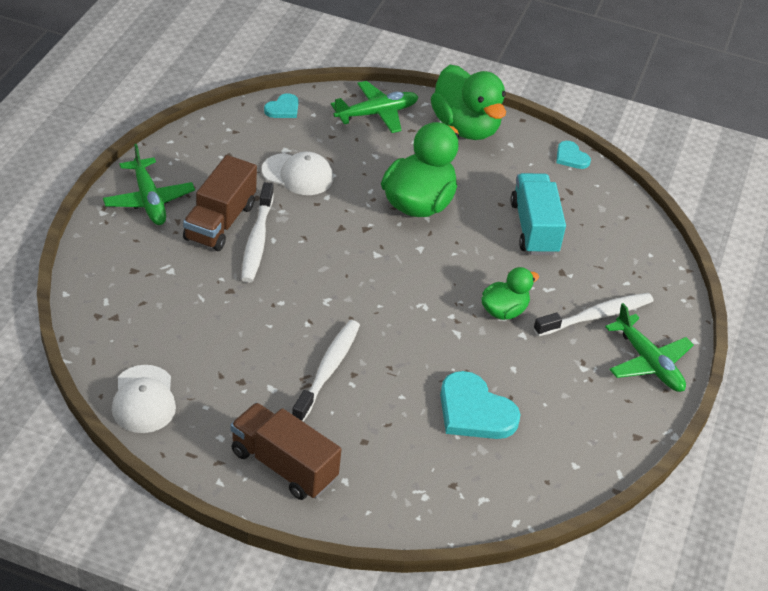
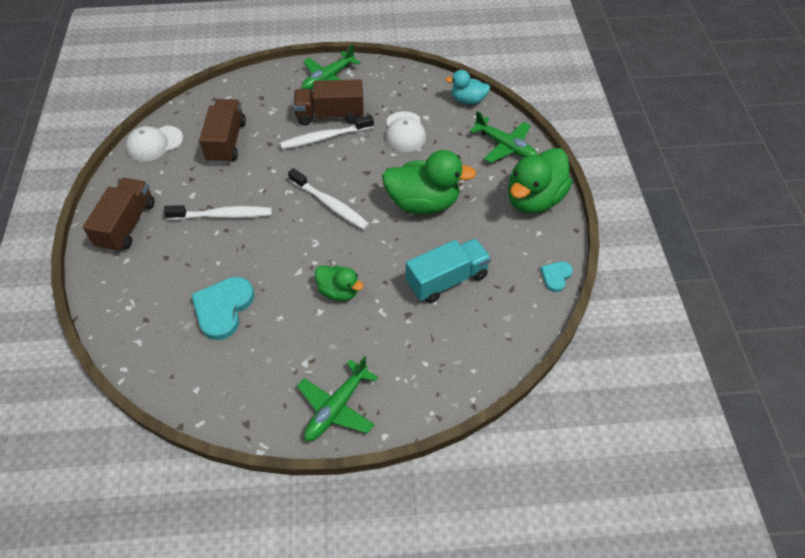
camera: 70 degrees right, 10 degrees up
turquoise heart [264,93,299,118] -> turquoise duck [445,70,490,104]
white toothbrush [534,293,654,337] -> white toothbrush moved to [288,168,370,230]
none -> brown truck [199,99,246,164]

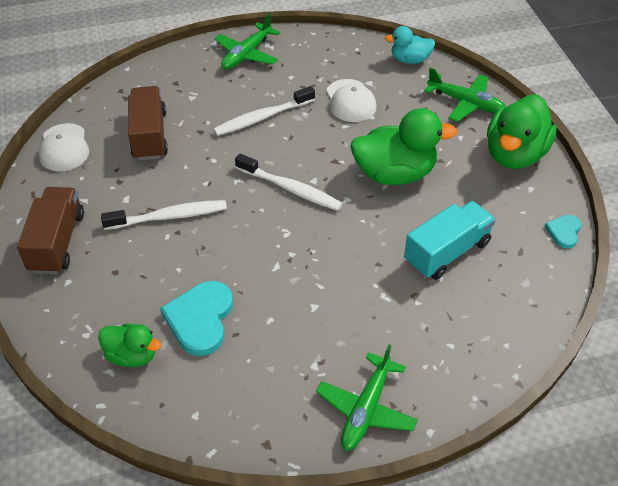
camera: 10 degrees left, 5 degrees down
white cap [126,126,183,162] -> white cap turned 60 degrees counterclockwise [39,123,89,171]
brown truck [293,79,364,126] -> none
green duck [314,265,364,301] -> green duck moved to [98,324,161,367]

